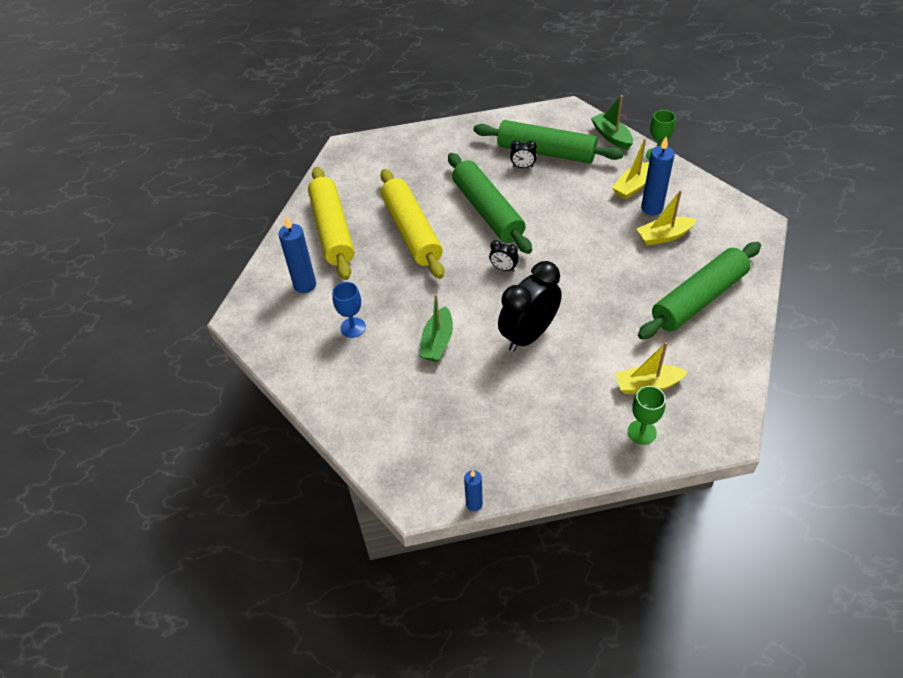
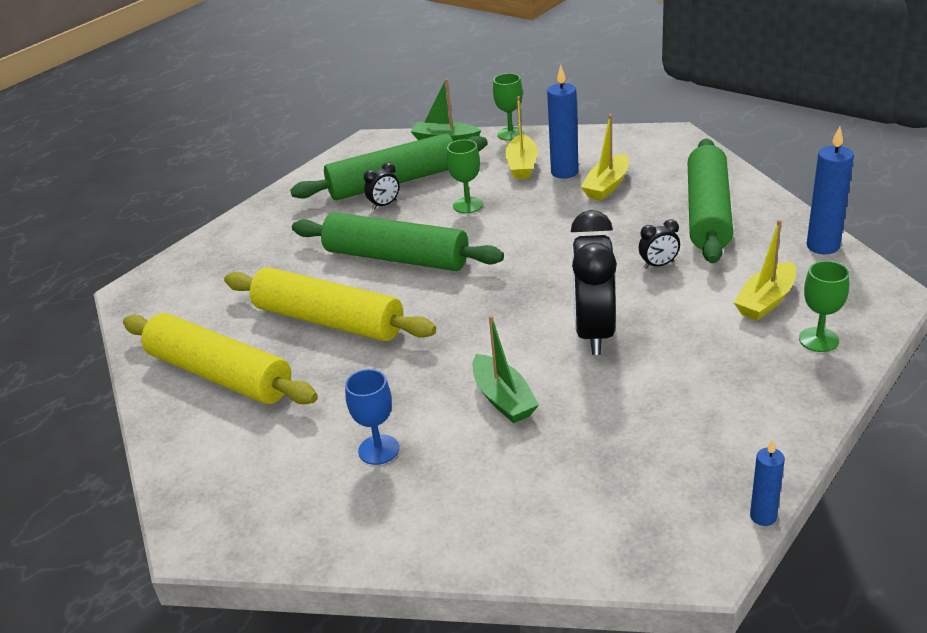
camera: 40 degrees left, 15 degrees down
blue candle [278,216,316,293] -> blue candle moved to [807,126,854,254]
black clock [489,240,519,272] -> black clock moved to [639,219,680,269]
none -> green goblet [447,140,483,213]

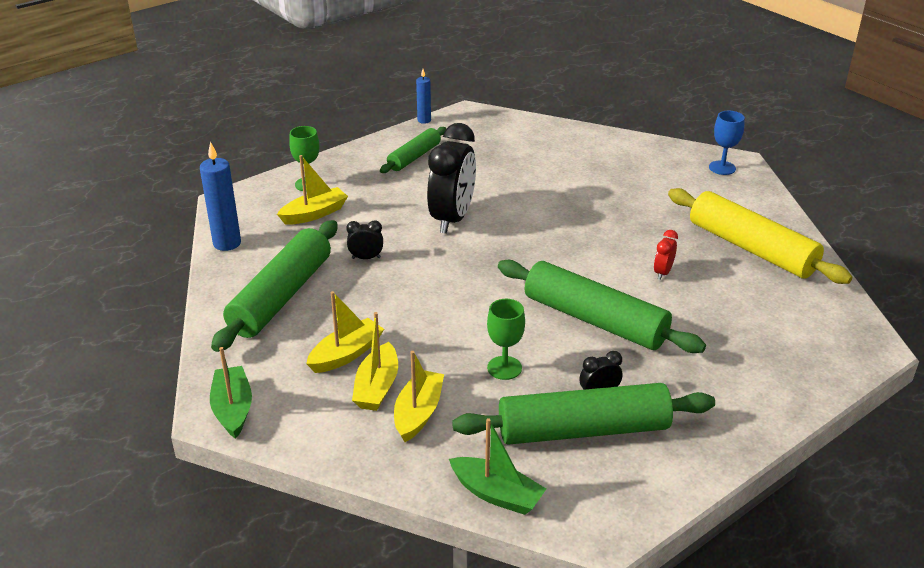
camera: 170 degrees left, 0 degrees up
yellow rolling pin [224,267,436,341] -> red clock [654,230,678,280]
blue goblet [345,369,399,465] -> blue goblet moved to [709,111,745,175]
green boat [472,315,539,423] -> green boat moved to [210,347,252,439]
green goblet [493,73,524,141] -> none
blue candle [547,65,579,179] -> yellow boat [352,312,398,411]
none -> green rolling pin [380,127,446,173]

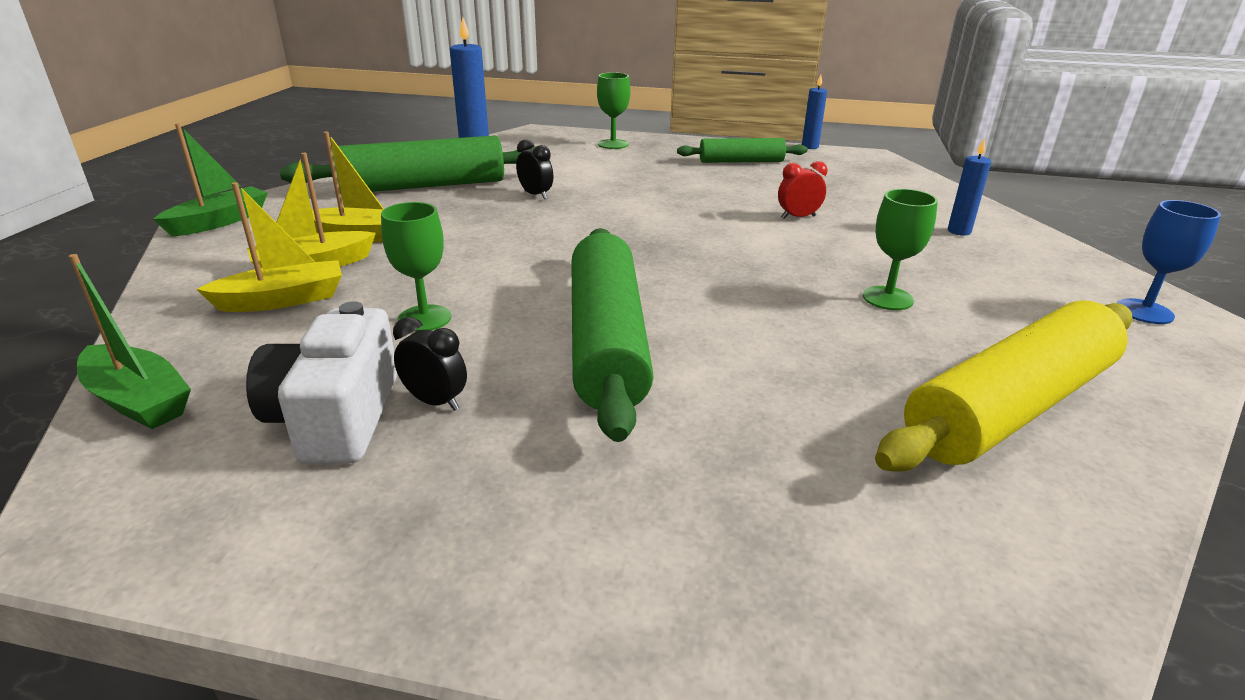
camera: 50 degrees right, 5 degrees down
yellow boat [277,155,348,225] -> none
black clock [427,123,476,234] -> none
green boat [449,418,546,515] -> green boat turned 45 degrees counterclockwise [69,254,191,429]
green rolling pin [452,383,715,445] -> white camera [246,301,397,463]
red clock [654,230,678,280] -> red clock moved to [778,161,827,219]
yellow rolling pin [668,188,852,284] -> yellow rolling pin turned 45 degrees clockwise [875,301,1133,472]
none -> green goblet [863,189,938,310]
none -> blue candle [948,138,991,236]

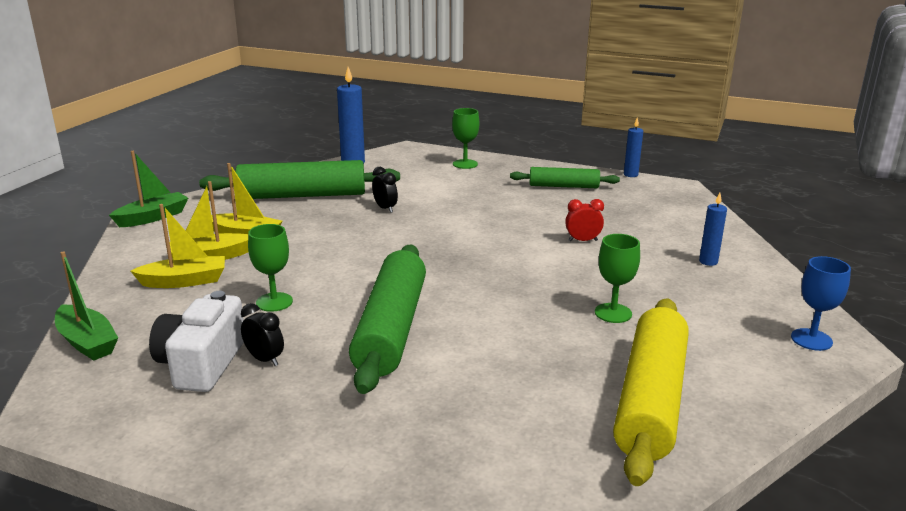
camera: 10 degrees right, 5 degrees down
yellow rolling pin [875,301,1133,472] -> yellow rolling pin turned 45 degrees counterclockwise [613,298,689,486]

